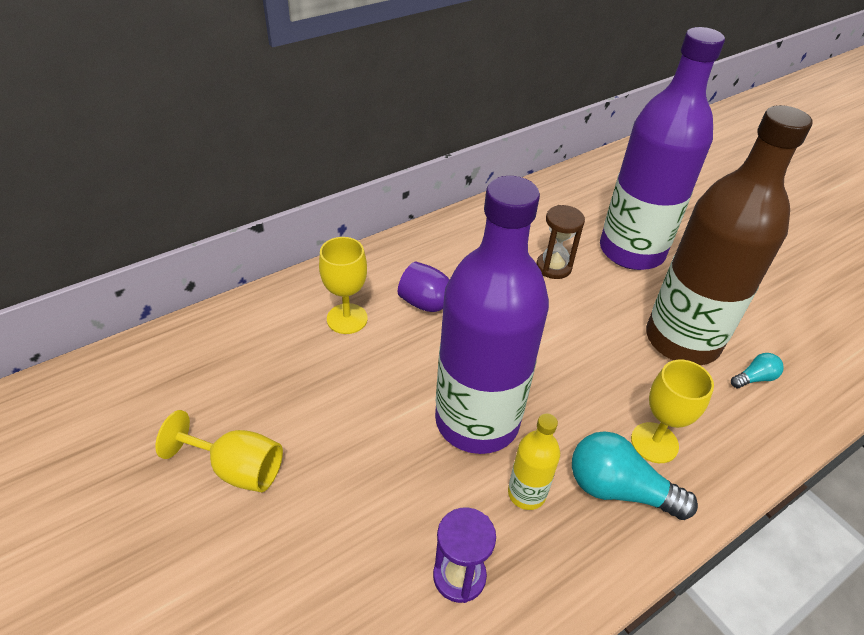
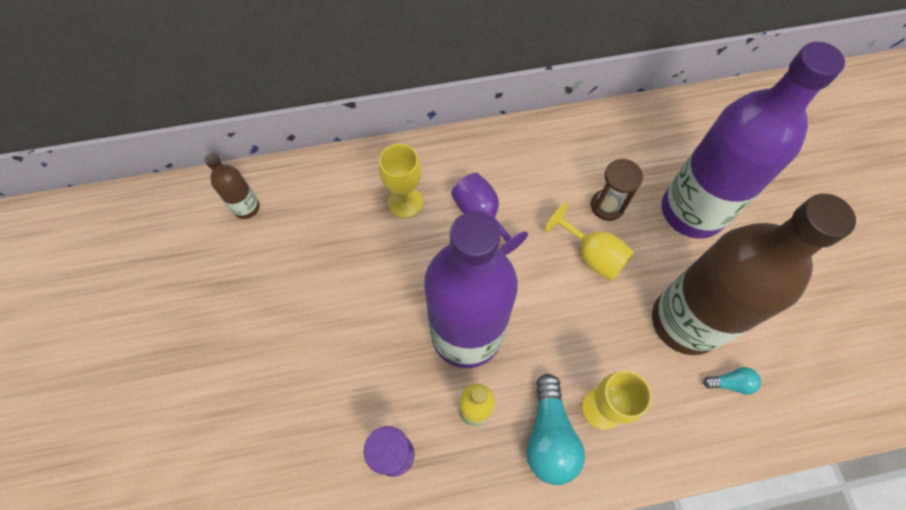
camera: 25 degrees right, 20 degrees up
yellow goblet [155,410,283,492] -> yellow goblet moved to [544,202,635,281]
turquoise light bulb [572,431,698,520] -> turquoise light bulb turned 135 degrees counterclockwise [526,374,585,485]
none -> brown bottle [204,153,260,219]

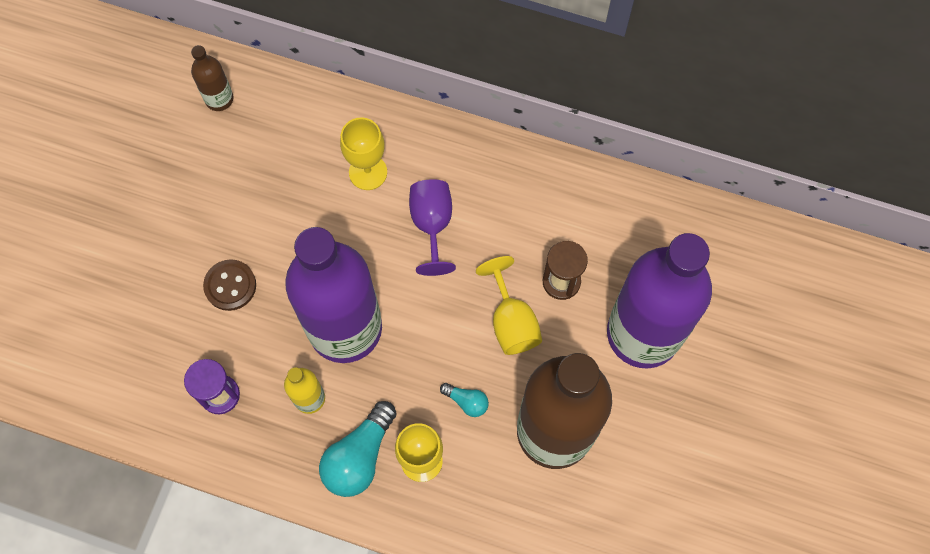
camera: 30 degrees right, 5 degrees up
turquoise light bulb [703,367,761,395] -> turquoise light bulb moved to [440,383,489,417]
none -> brown button [203,259,256,311]

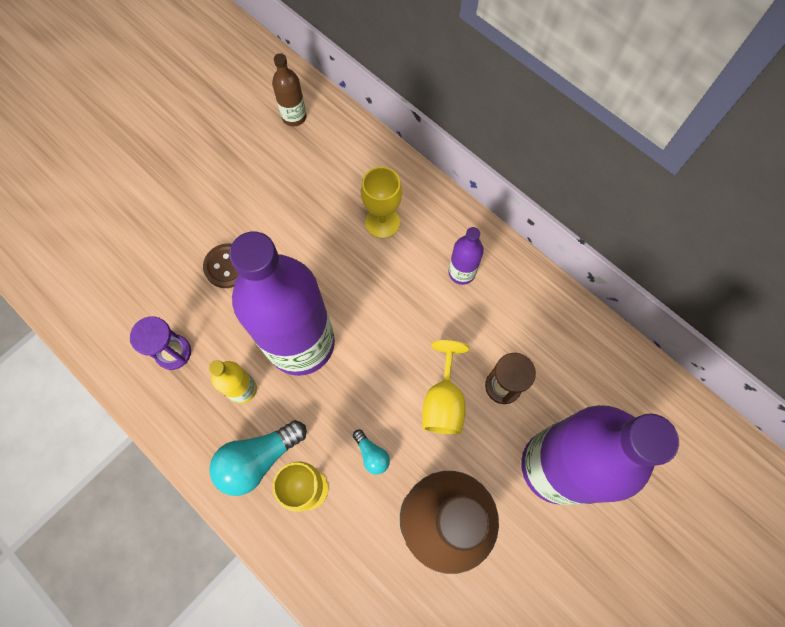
camera: 25 degrees right, 0 degrees up
purple goblet [409,179,456,276] -> none
none -> purple bottle [448,227,484,285]

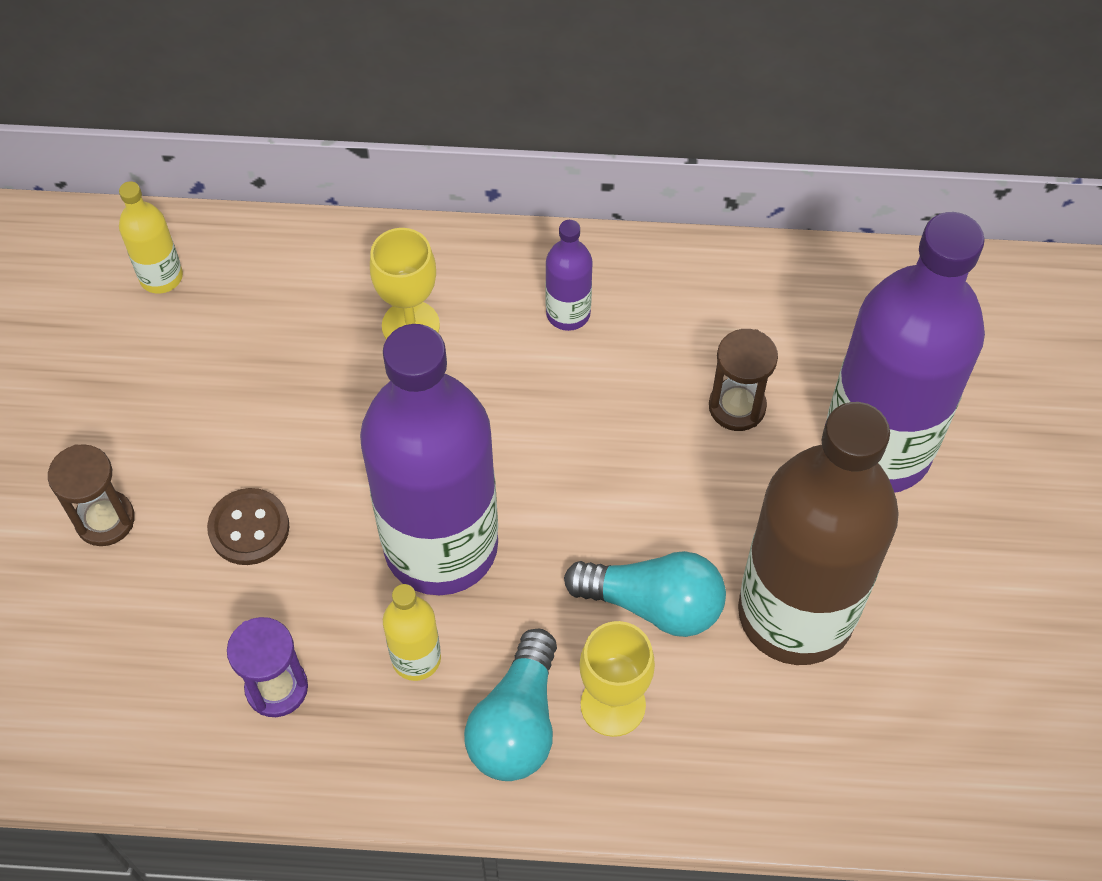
camera: 40 degrees left, 10 degrees down
brown bottle [272,53,307,126] -> yellow bottle [119,181,183,294]
turquoise light bulb [353,430,390,474] -> turquoise light bulb [564,551,726,637], size x1.98
yellow goblet [422,340,469,434] -> none
none -> brown hourglass [48,444,135,546]

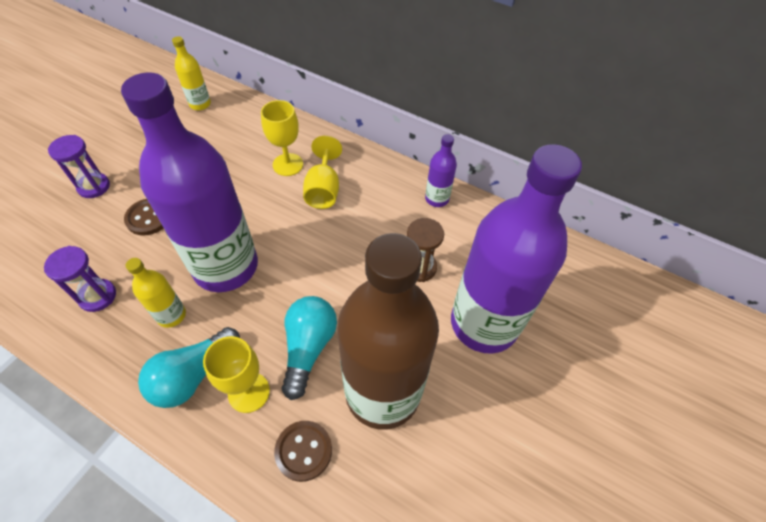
camera: 25 degrees right, 5 degrees down
brown hourglass [48,444,135,546] -> purple hourglass [48,135,110,198]
purple bottle [545,220,593,331] -> purple bottle moved to [425,134,457,207]
turquoise light bulb [564,551,726,637] -> turquoise light bulb turned 120 degrees counterclockwise [281,296,337,400]
none -> brown button [274,421,332,482]
none -> yellow goblet [303,136,342,209]

